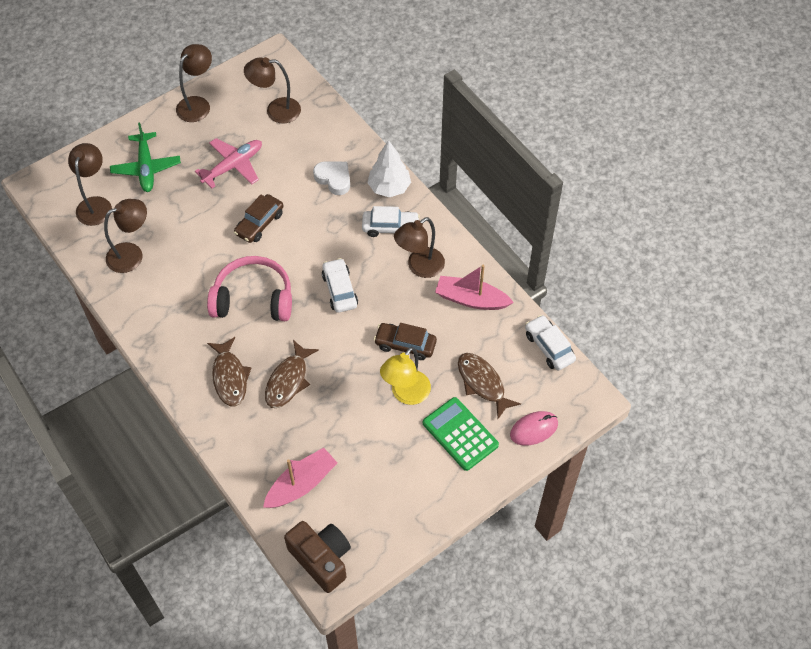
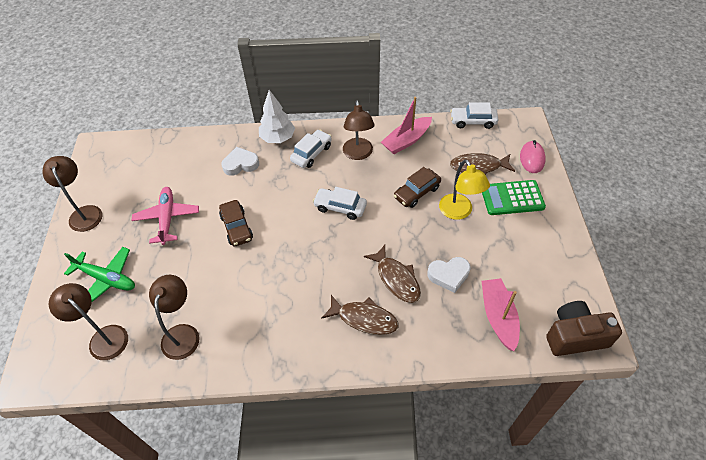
camera: 55 degrees left, 5 degrees down
pink headphones [207,256,292,321] -> none
brown lamp [244,57,301,124] -> none
none -> white heart [427,257,471,293]

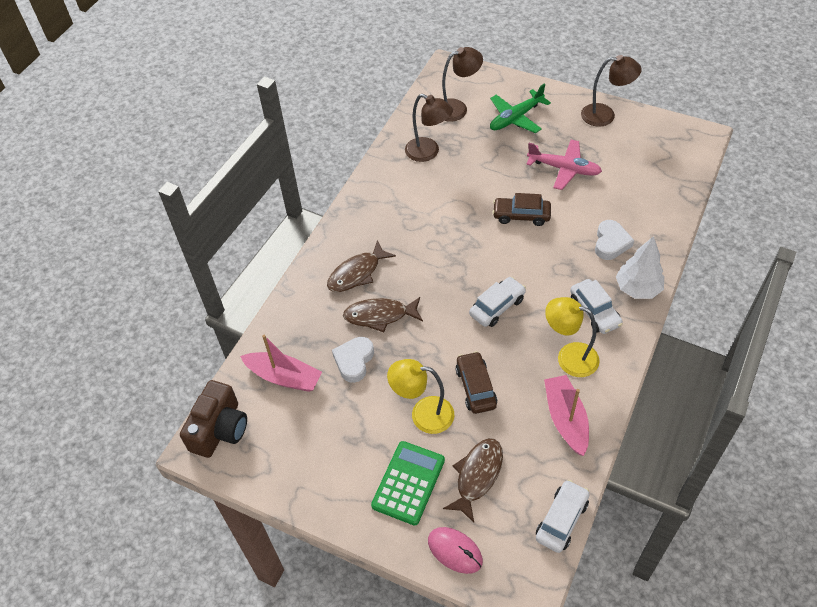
camera: 120 degrees right, 0 degrees up
brown lamp [343,100,375,160] -> yellow lamp [545,297,600,377]

